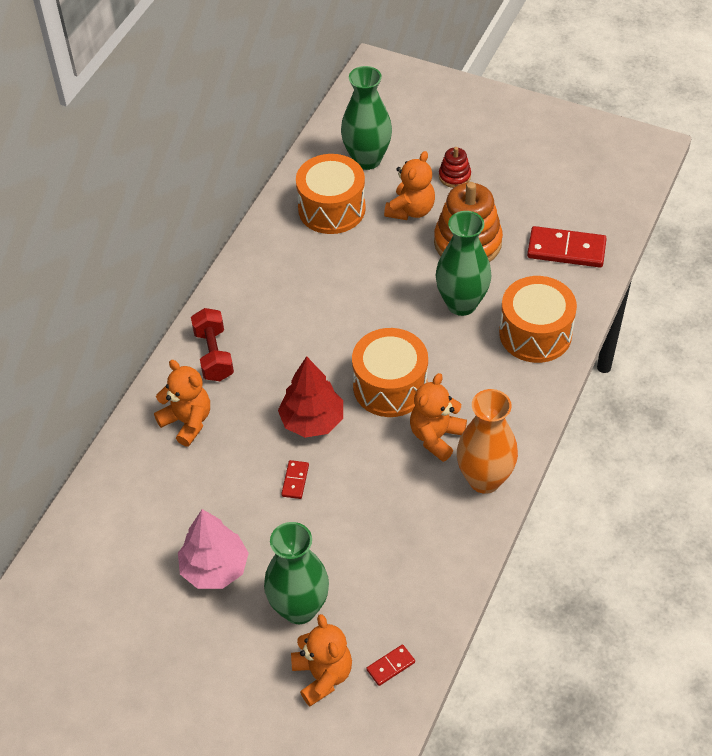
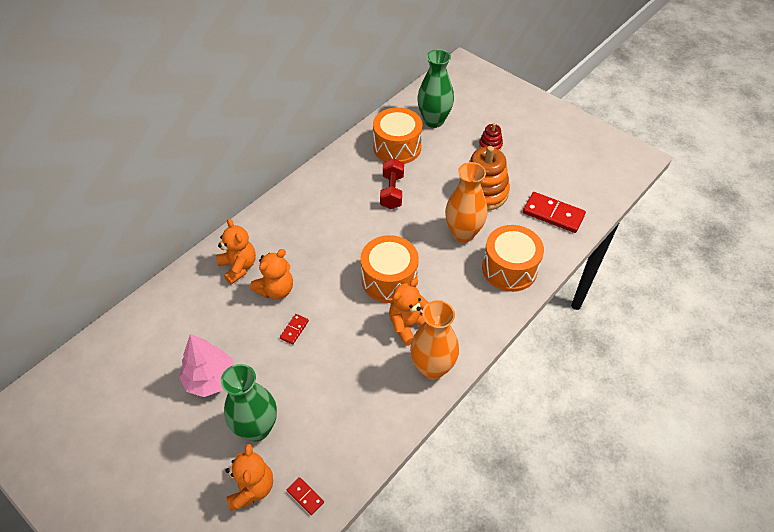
camera: 15 degrees right, 0 degrees up
red dumbbell [191,308,234,381] -> red dumbbell moved to [380,158,404,209]
red tree [278,356,343,438] -> none
red domino [366,644,415,686] -> red domino turned 60 degrees clockwise [287,477,324,515]
orange teddy bear [384,151,435,220] -> orange teddy bear moved to [250,249,293,299]
green vase [435,211,491,316] -> orange vase [445,162,488,243]

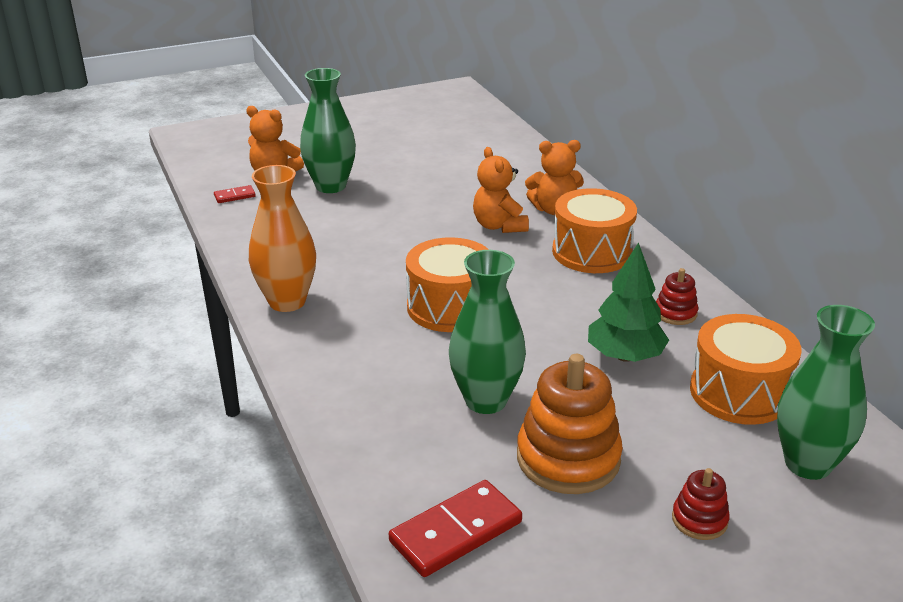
camera: 115 degrees right, 20 degrees down
pink tree [179,334,233,397] -> none
red domino [280,314,309,344] -> none
red dumbbell [380,158,404,209] -> green tree [588,243,669,362]
orange teddy bear [389,278,429,346] -> none
orange vase [445,162,488,243] -> green vase [449,250,526,414]
orange drum [482,225,544,292] -> orange drum moved to [552,188,637,273]
none -> red stacking toy [656,268,698,325]

